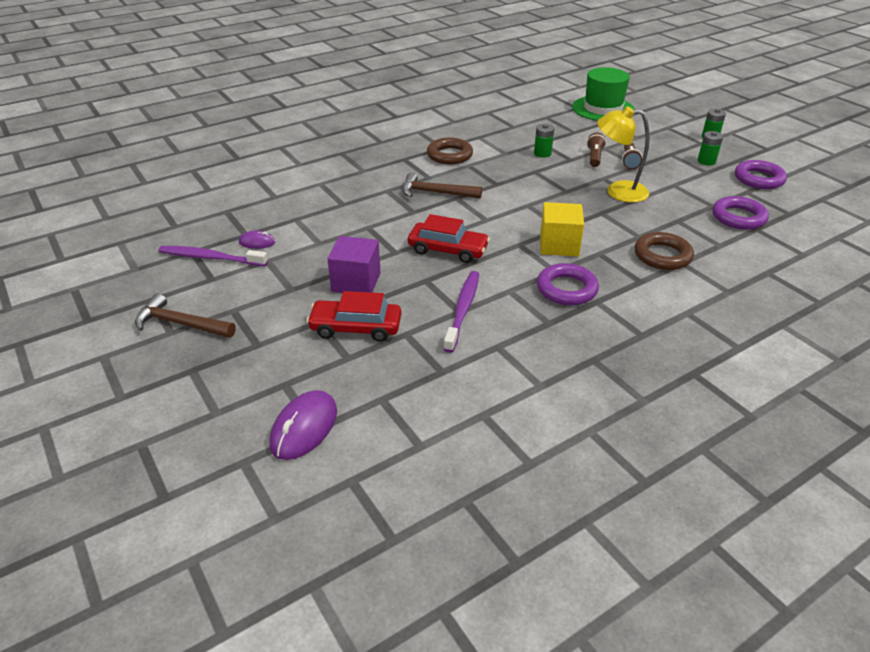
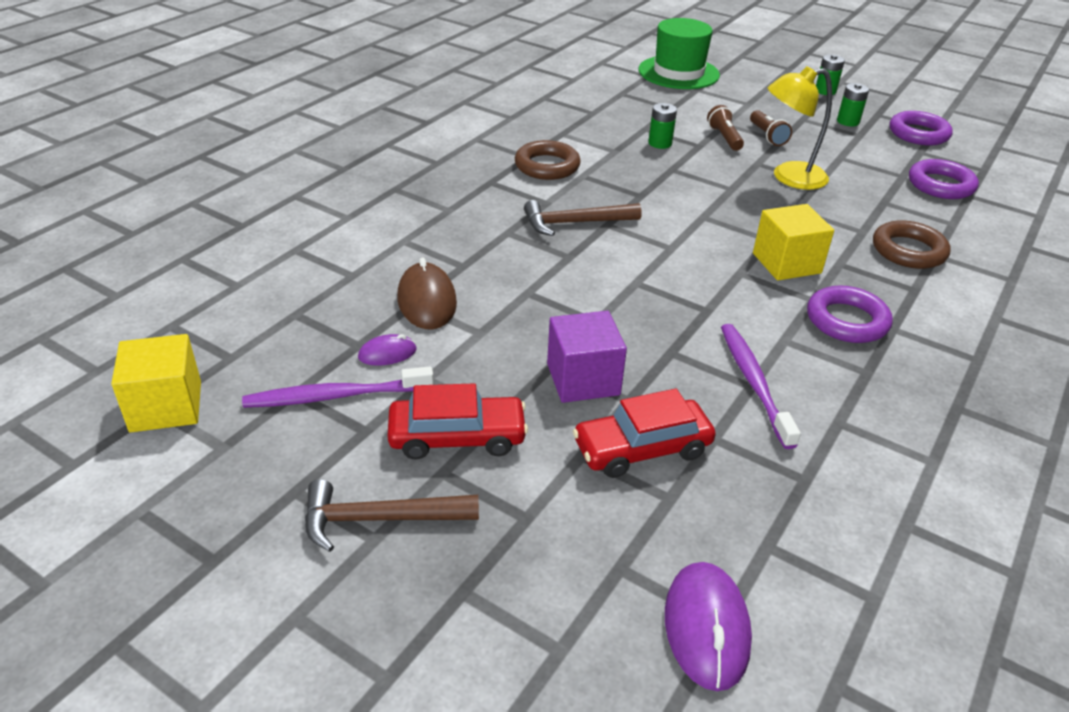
camera: 25 degrees left, 0 degrees up
red car [408,214,490,263] -> red car moved to [387,383,528,460]
none -> yellow cube [111,334,201,432]
none -> brown mouse [397,257,457,329]

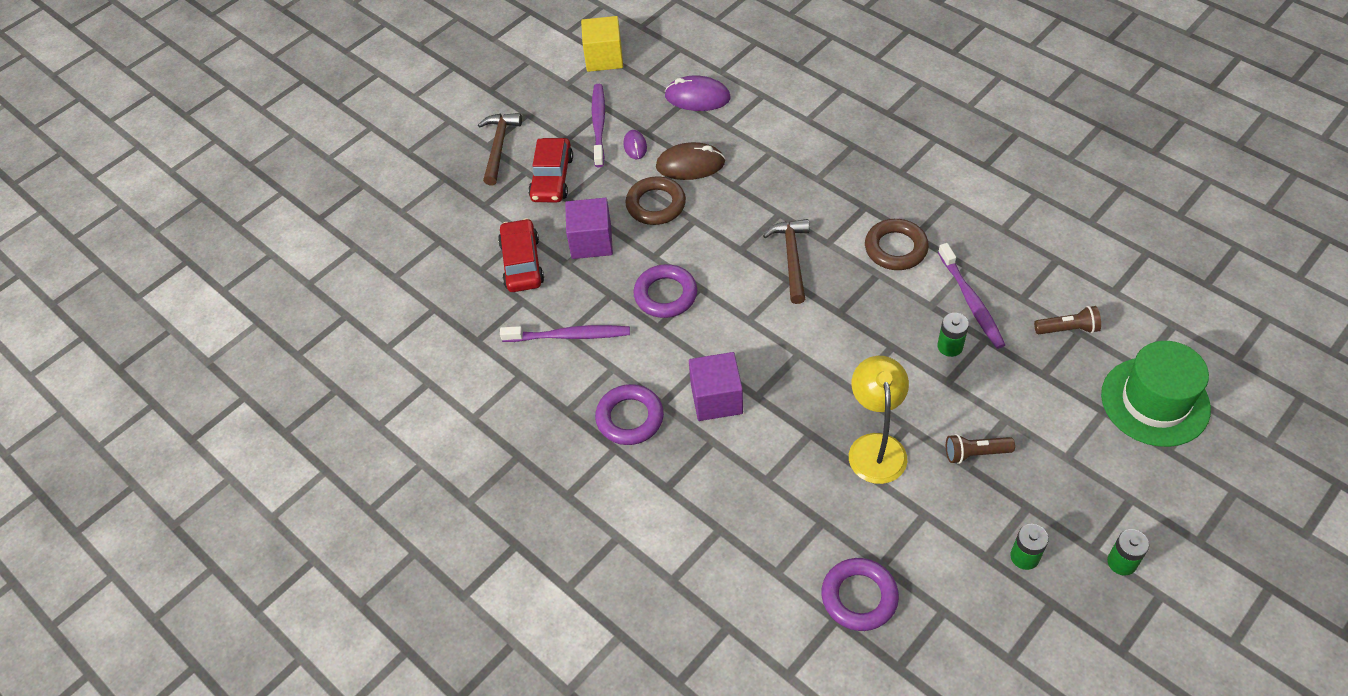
camera: 105 degrees right, 15 degrees up
purple mouse [665,562,752,691] -> purple mouse moved to [664,75,731,111]
brown flashlight [707,105,744,151] -> brown flashlight moved to [1034,306,1101,334]
yellow cube [753,204,834,280] -> purple cube [689,352,743,421]
brown ring [873,220,950,269] -> brown ring moved to [626,176,686,225]
purple ring [890,111,953,145] -> purple ring moved to [633,264,697,318]
none -> purple toothbrush [938,243,1005,349]

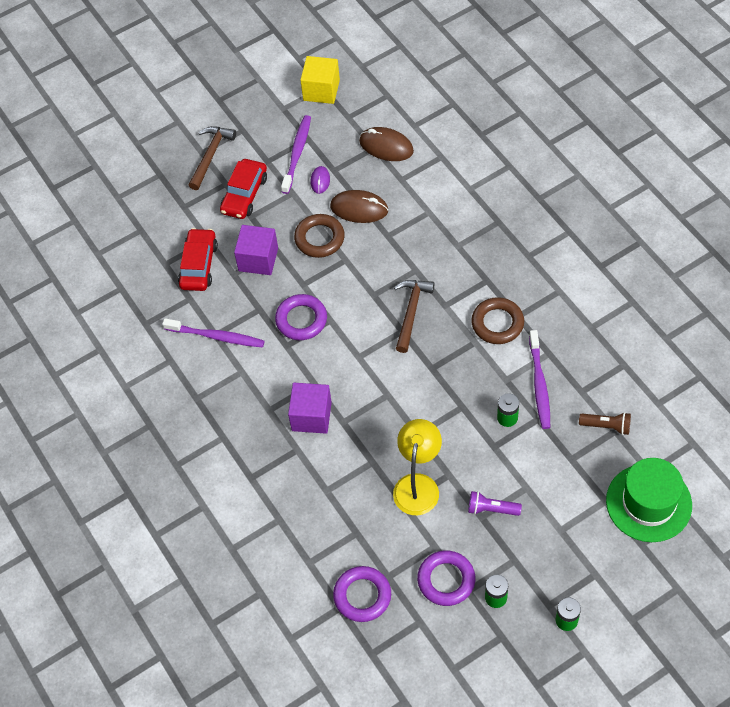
camera: 15 degrees right, 5 degrees up
purple ring [595,384,664,445] -> purple ring moved to [417,550,475,606]
purple mouse [664,75,731,111] -> brown mouse [359,127,414,161]
brown flashlight [946,434,1015,464] -> purple flashlight [468,491,522,516]

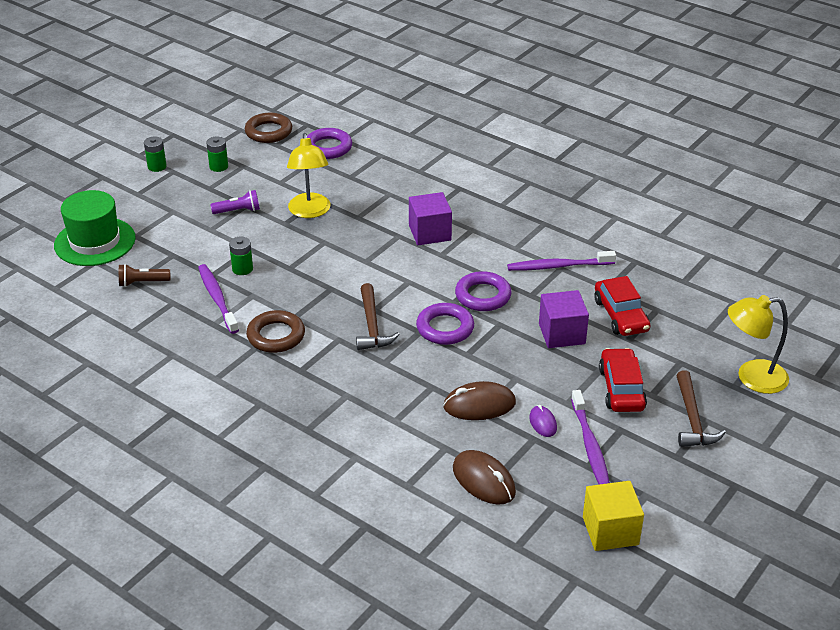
camera: 155 degrees right, 20 degrees down
brown ring [294,214,345,258] -> brown ring moved to [245,113,292,143]
brown mouse [359,127,414,161] -> brown mouse turned 45 degrees clockwise [453,450,516,505]
purple ring [417,550,475,606] -> purple ring moved to [416,303,474,345]
none -> yellow lamp [728,295,789,394]

